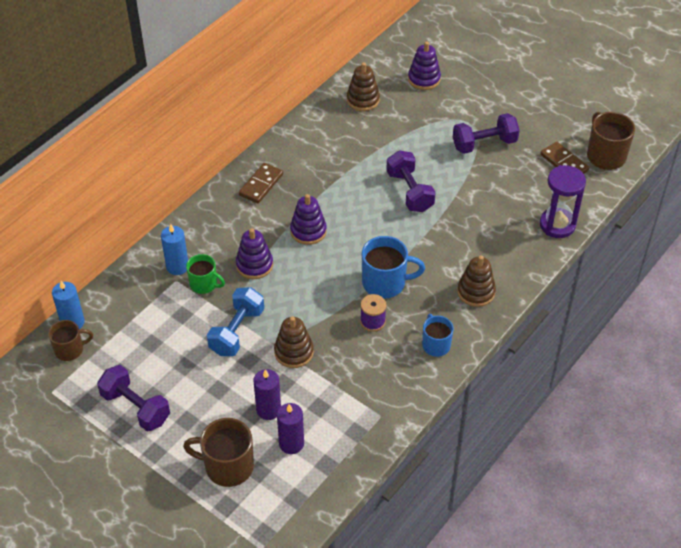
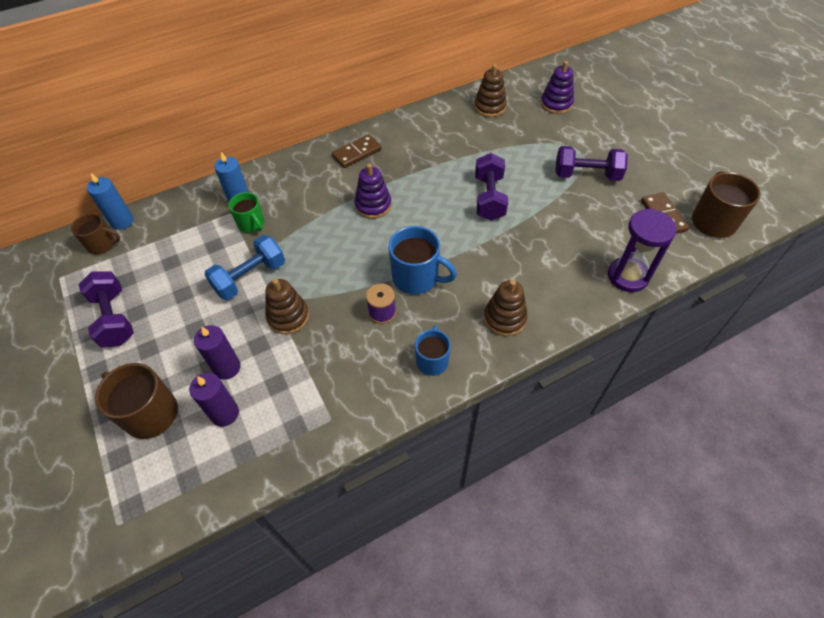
camera: 25 degrees right, 5 degrees up
purple stacking toy [236,228,273,279] -> none

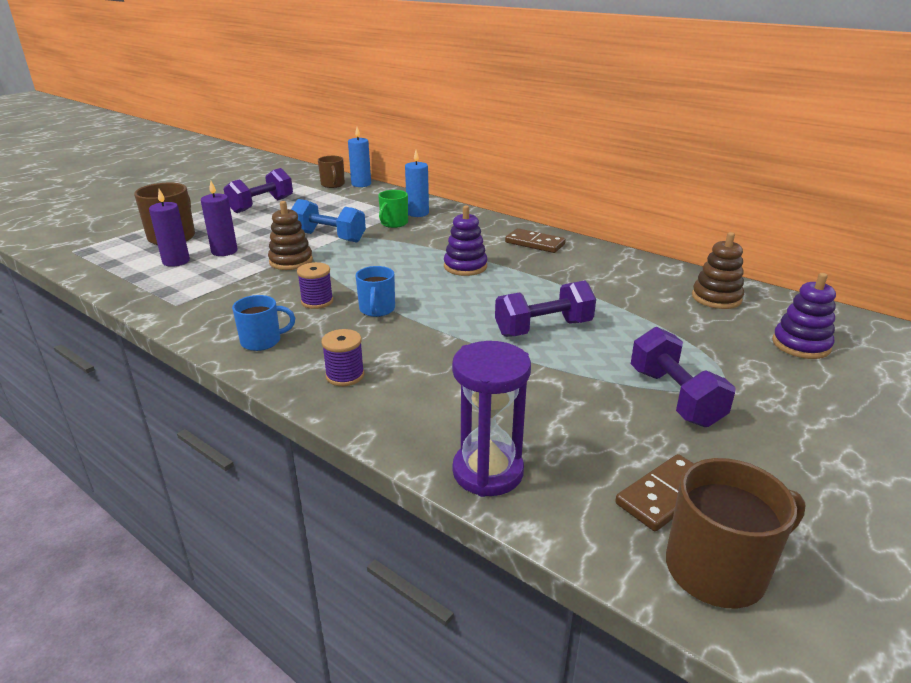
camera: 65 degrees right, 25 degrees down
blue mug [388,226,457,294] -> blue mug [356,266,395,317], size x0.64
brown stacking toy [484,280,527,336] -> purple spool [321,329,364,386]

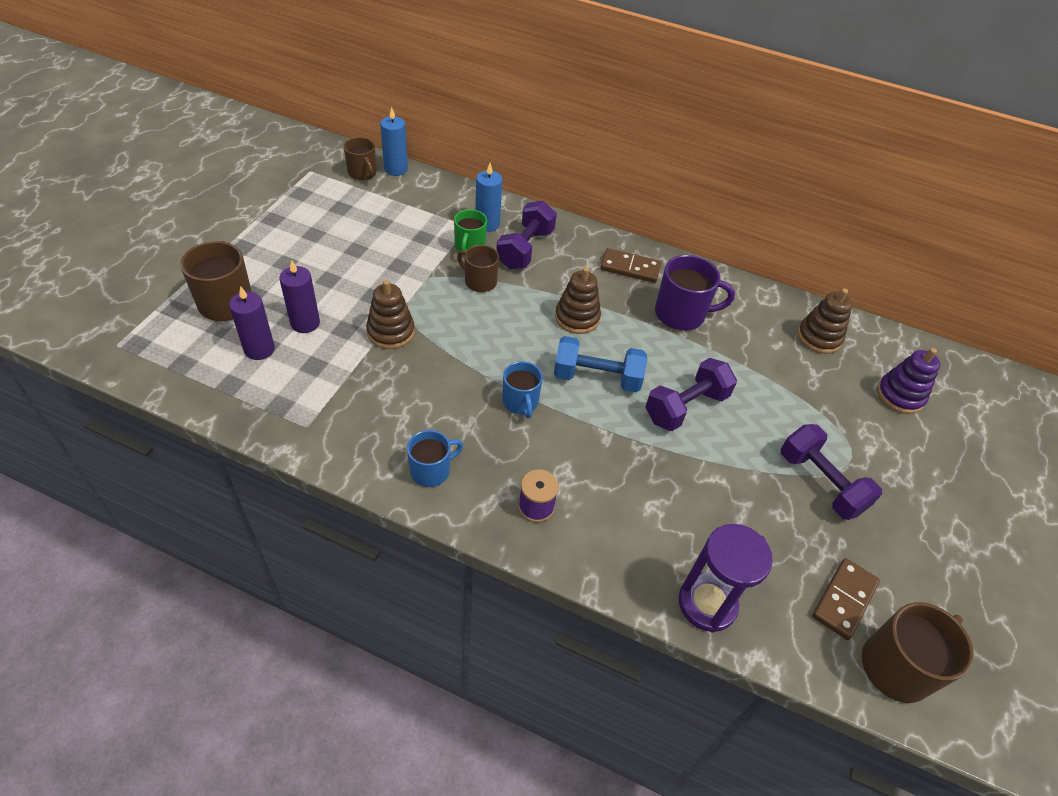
camera: 20 degrees left, 20 degrees up
purple dumbbell [224,168,293,213] -> purple dumbbell moved to [496,200,557,269]
blue dumbbell [291,199,366,242] -> blue dumbbell moved to [554,336,647,392]
purple spool [297,262,333,309] -> none
purple stacking toy [444,205,487,276] -> brown stacking toy [555,267,601,334]
none -> brown mug [457,245,499,292]
none -> purple mug [655,255,735,330]

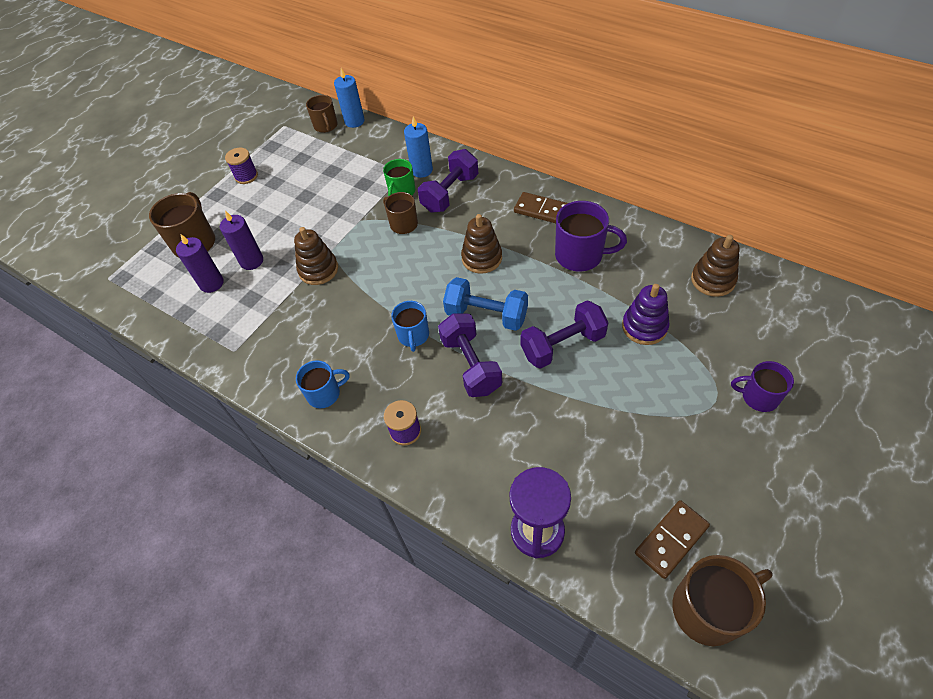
camera: 20 degrees right, 5 degrees up
purple dumbbell [781,424,882,520] -> purple dumbbell moved to [438,313,502,397]
purple stacking toy [877,348,940,414] -> purple stacking toy moved to [622,284,670,345]
none -> purple spool [225,148,258,184]
none -> purple mug [731,361,794,412]

